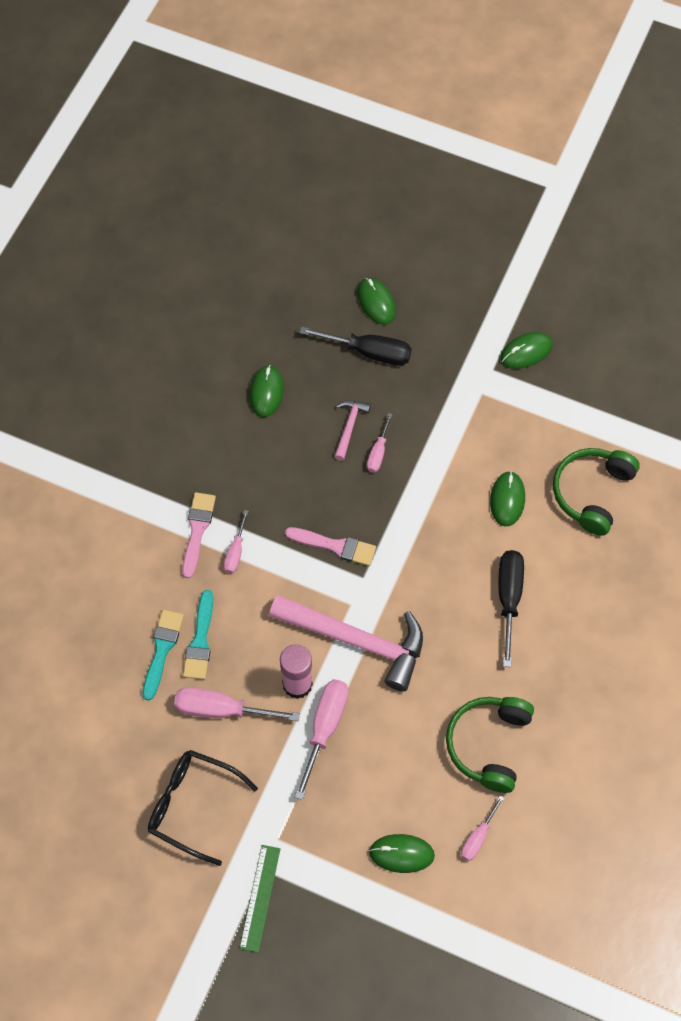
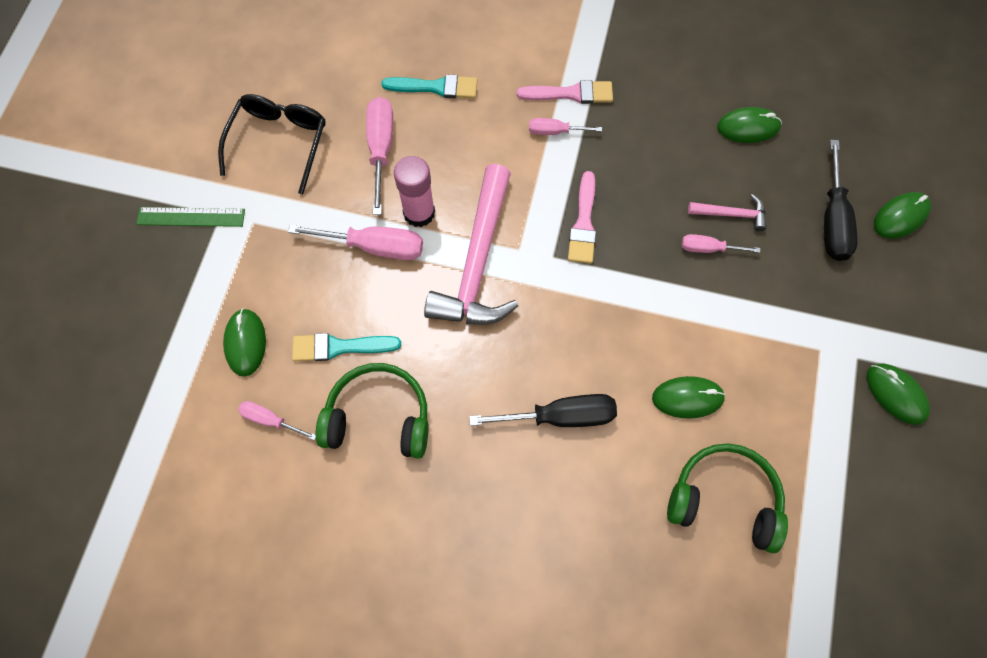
camera: 80 degrees right, 5 degrees up
turquoise brush [183,590,213,680] -> turquoise brush moved to [292,333,401,361]

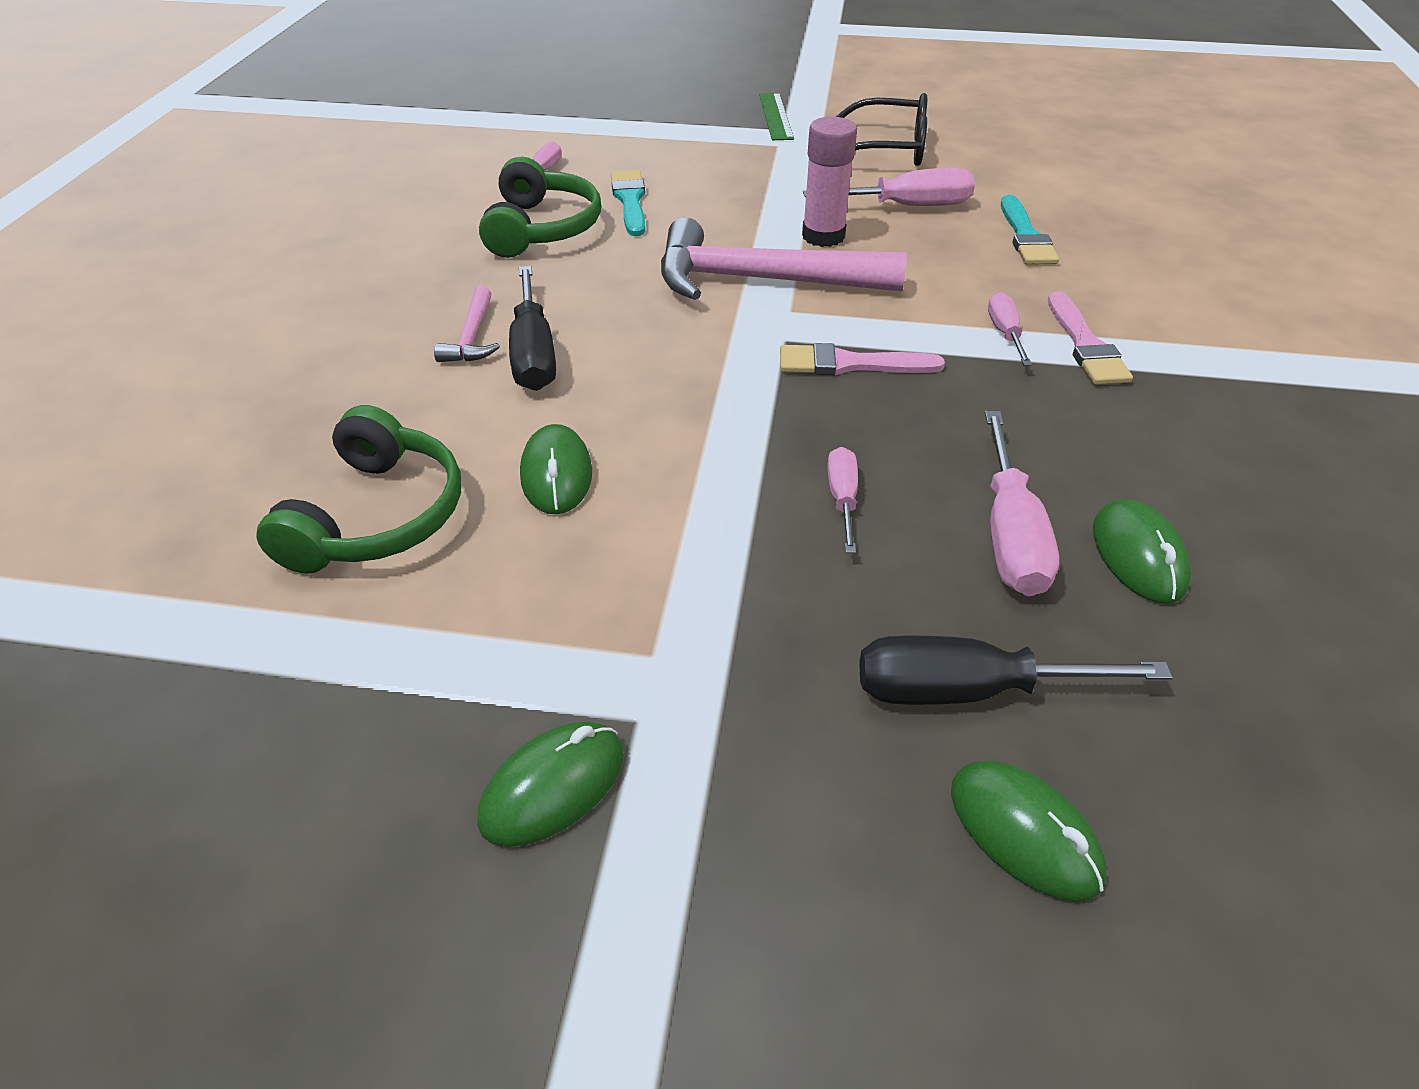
camera: 85 degrees right, 25 degrees down
green mouse [223,308,266,377] -> none
pink screwdriver [288,224,423,260] -> pink screwdriver moved to [985,411,1059,596]
pink hammer [688,194,766,231] -> pink hammer moved to [434,286,500,362]

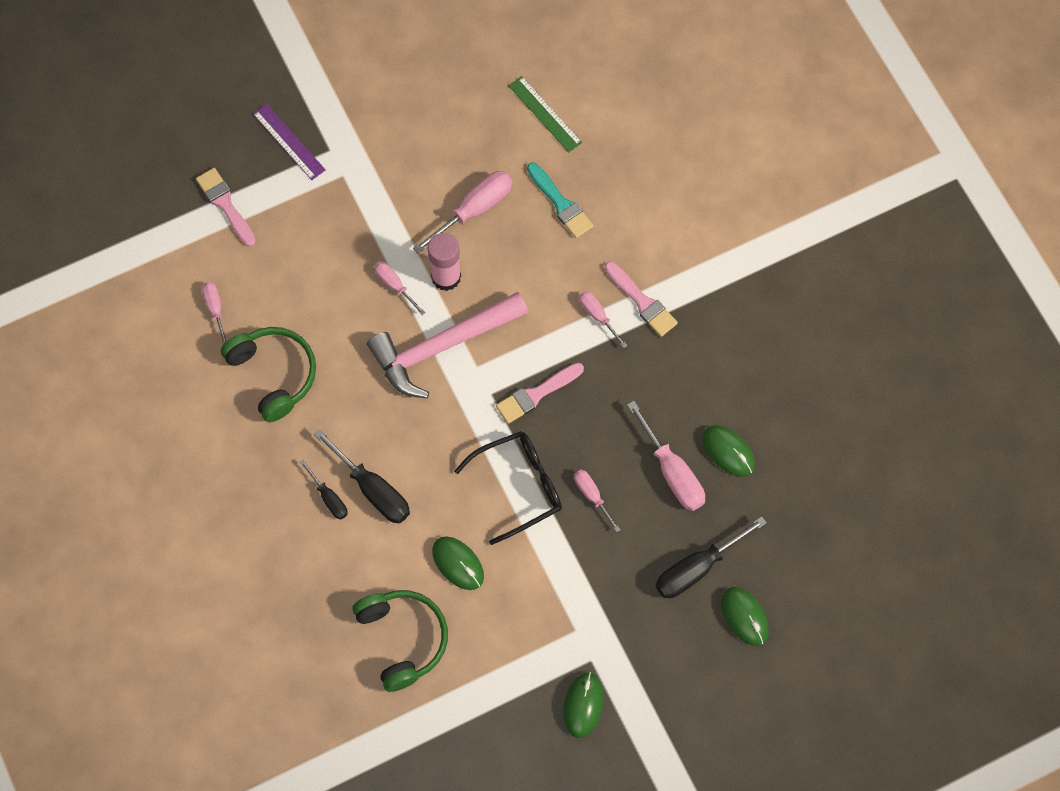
camera: 35 degrees left, 25 degrees up
pink hammer [434,286,500,362] -> black screwdriver [300,459,348,520]
turquoise brush [611,170,645,236] -> none
green ruler [759,93,794,140] -> green ruler moved to [509,76,582,152]
black glasses [836,93,927,166] -> black glasses moved to [454,431,562,545]
green mouse [951,761,1106,902] -> green mouse turned 45 degrees clockwise [721,587,769,646]
none -> pink brush [196,168,256,247]
none -> purple ruler [253,104,326,180]
none -> pink screwdriver [375,262,426,315]

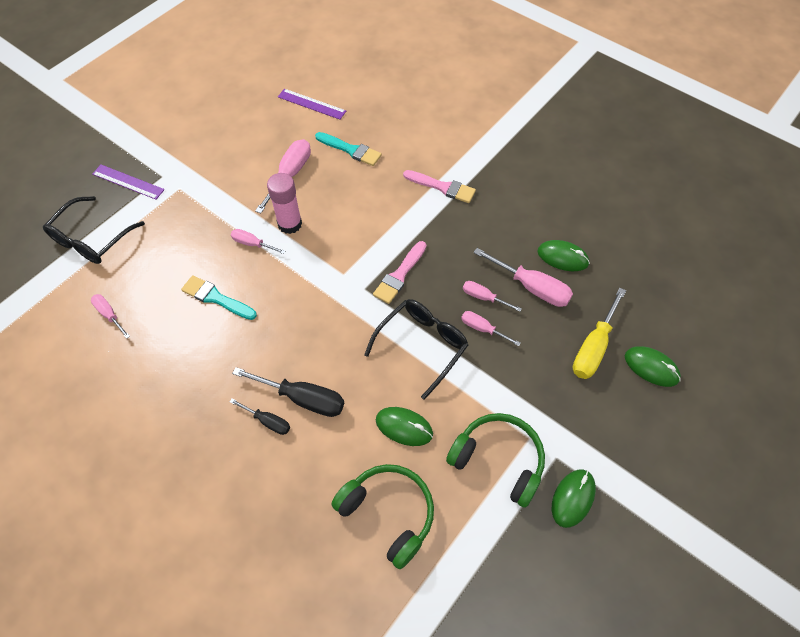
camera: 25 degrees left, 10 degrees down
pink brush [196,168,256,247] -> black glasses [43,196,145,264]
green headphones [221,327,316,422] -> green headphones moved to [446,413,545,508]
pink hammer [367,292,528,398] -> none
green ruler [509,76,582,152] -> purple ruler [278,89,346,120]
green mouse [563,672,604,738] -> green mouse turned 45 degrees clockwise [552,469,596,528]
pink screwdriver [579,291,628,348] -> pink screwdriver moved to [463,281,522,312]
black screwdriver [656,516,767,598] -> yellow screwdriver [572,288,626,379]
none -> turquoise brush [181,275,257,320]

